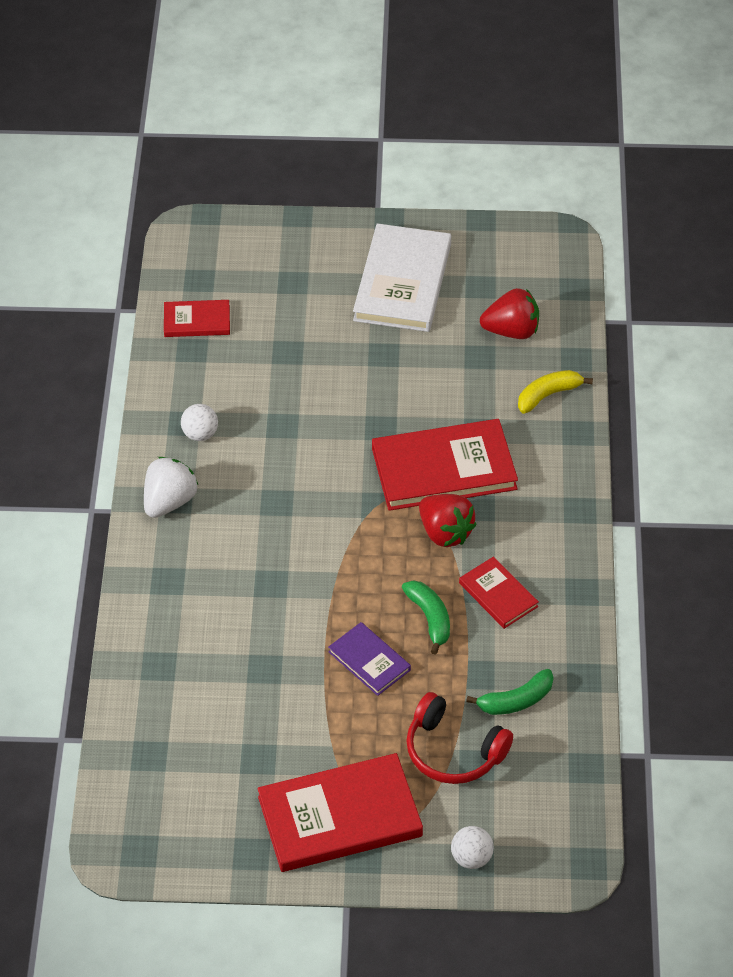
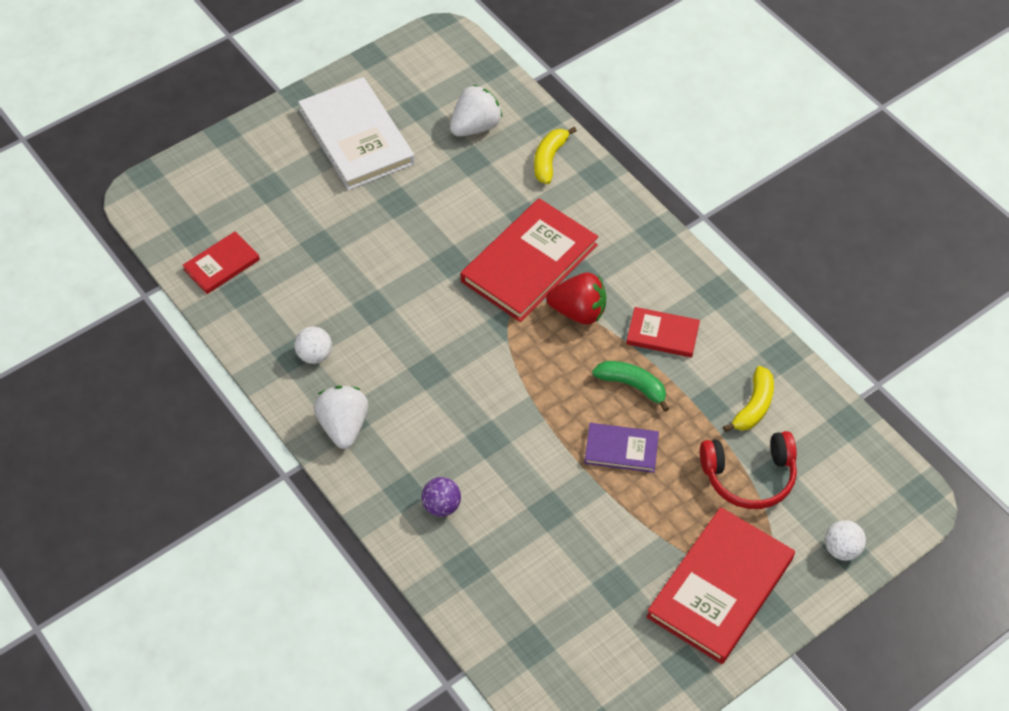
camera: 40 degrees left, 5 degrees up
green banana [466,669,554,715] -> yellow banana [723,366,774,432]
red strawberry [480,288,539,339] -> white strawberry [450,85,502,136]
none -> purple ball [421,477,461,517]

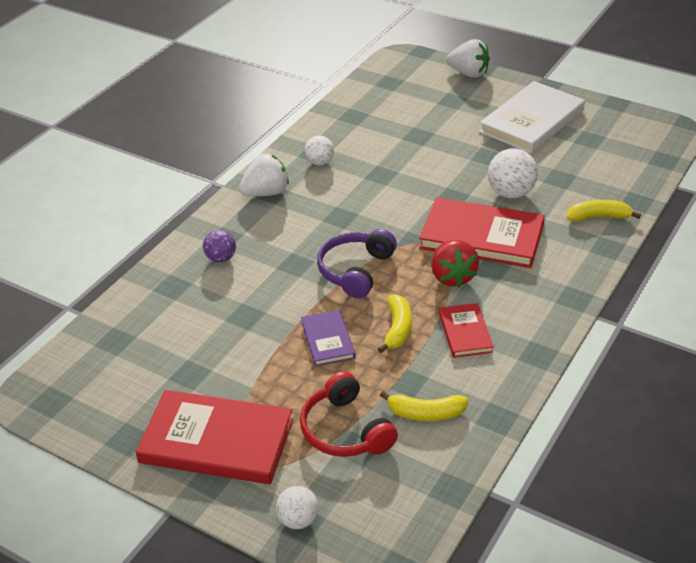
camera: 70 degrees right, 15 degrees down
red book [182,231,260,294] -> none
white strawberry [450,85,502,136] -> white strawberry moved to [446,39,490,78]
green banana [592,361,669,412] -> yellow banana [378,294,412,353]
none -> purple headphones [317,229,397,298]
none -> white ball [488,148,538,198]

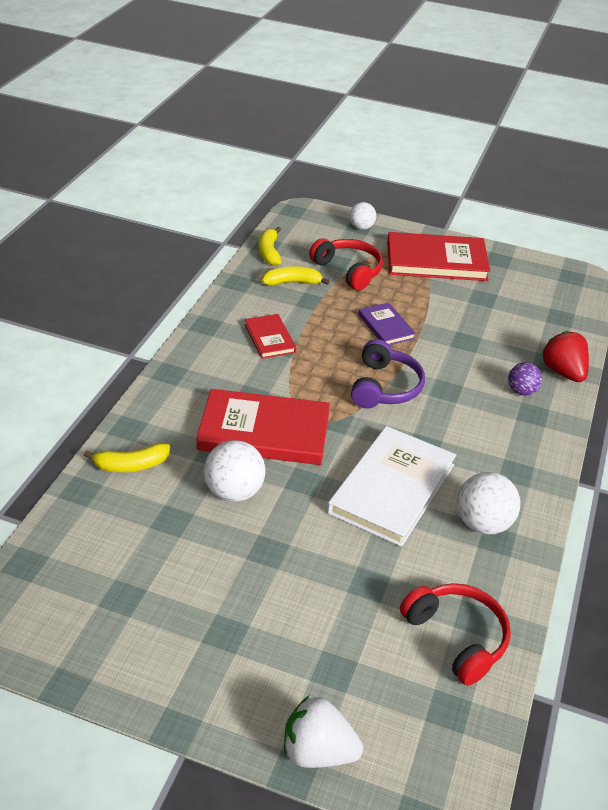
camera: 165 degrees right, 0 degrees up
white strawberry [239,154,289,197] -> none
white ball [305,136,334,165] -> white ball [457,472,520,534], size x1.60
yellow banana [378,294,412,353] -> yellow banana moved to [259,227,282,266]
red strawberry [431,240,479,288] -> red strawberry moved to [541,331,589,382]
white book [479,81,585,153] -> white book moved to [327,426,456,547]
none -> red headphones [400,583,511,685]

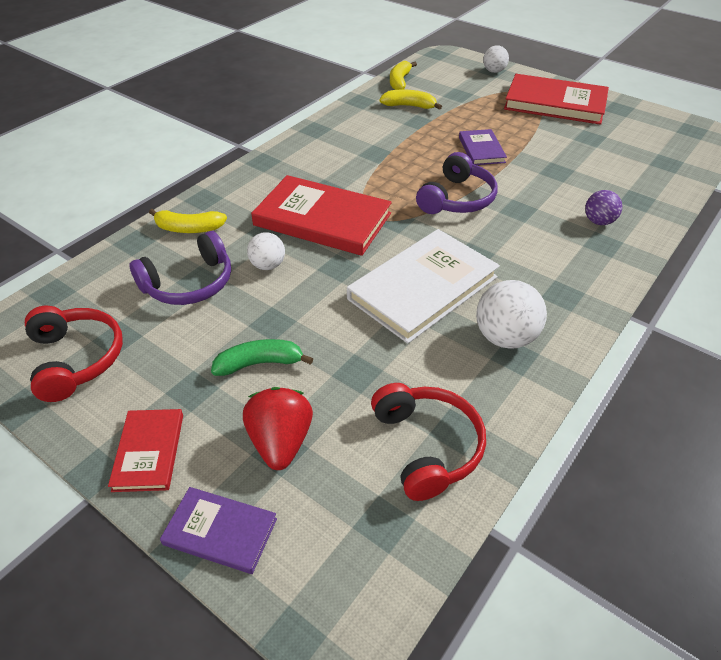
camera: 20 degrees right, 5 degrees up
white ball [204,440,265,502] -> white ball [247,232,285,270], size x0.62
red book [245,314,296,359] -> red book moved to [108,409,183,492]
white strawberry [284,696,363,768] -> purple book [160,487,277,574]
red headphones [309,238,383,291] -> red headphones moved to [25,306,123,402]
red strawberry [541,331,589,382] -> red strawberry moved to [243,387,313,470]
none -> purple headphones [130,231,231,305]
none -> green banana [211,339,313,376]

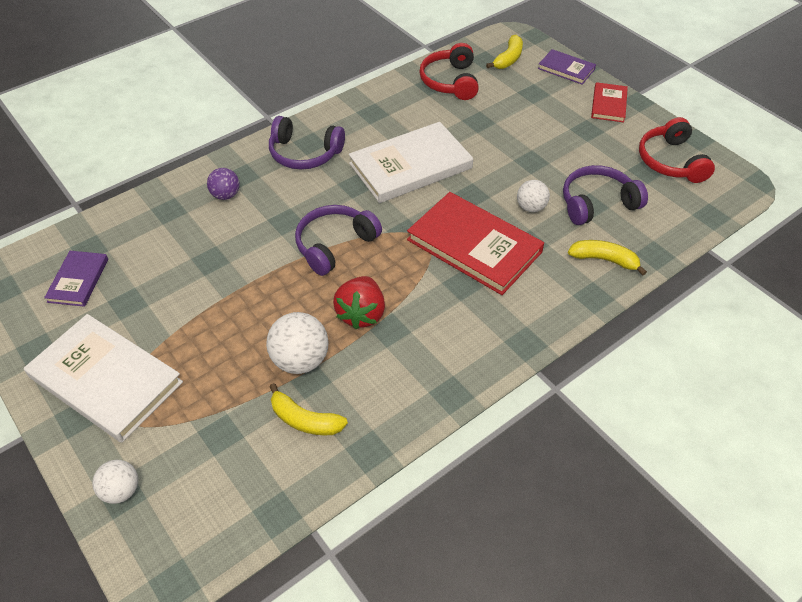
camera: 165 degrees left, 5 degrees up
green banana [211,339,313,376] -> none
red strawberry [243,387,313,470] -> red strawberry moved to [333,276,385,329]
yellow banana [390,61,417,90] -> yellow banana moved to [486,35,523,69]
purple book [459,129,507,165] -> purple book moved to [44,251,108,307]
white ball [476,280,547,349] -> white ball moved to [266,312,329,374]
red book [504,74,609,125] -> white book [24,314,183,443]
none -> purple headphones [269,116,345,169]

